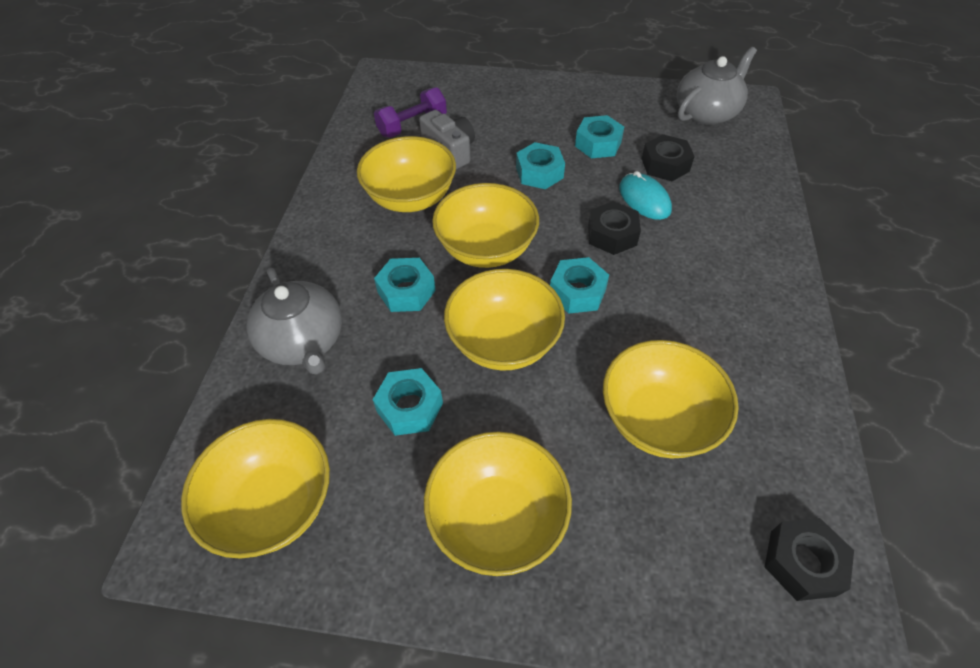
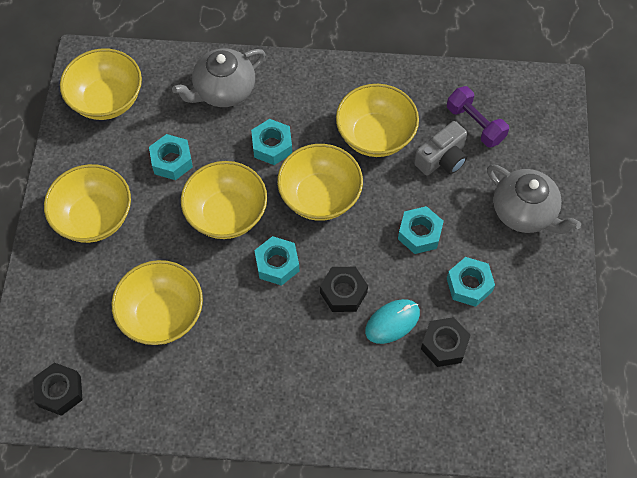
camera: 85 degrees right, 10 degrees up
grey teapot [677,47,757,125] -> grey teapot moved to [487,164,581,234]

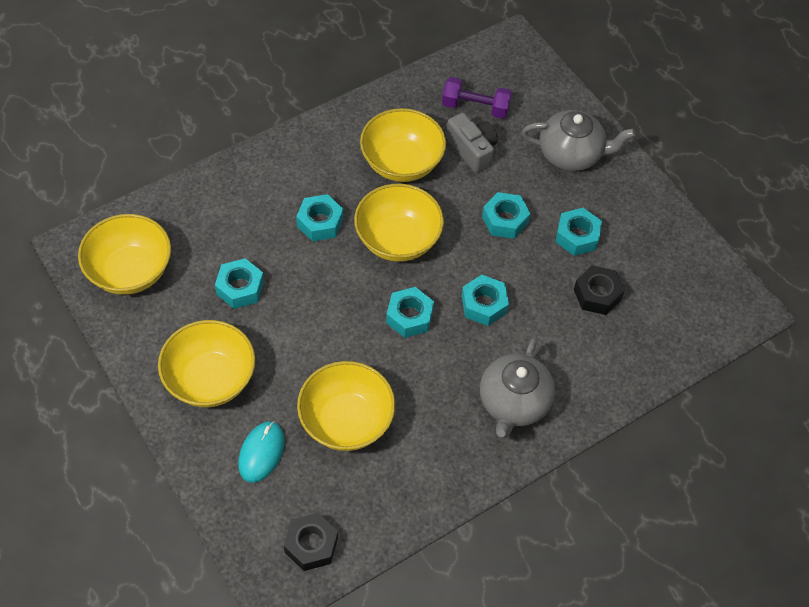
camera: 40 degrees left, 5 degrees down
grey teapot [172,48,266,107] -> grey teapot moved to [480,338,555,439]
yellow bowl [181,161,267,239] -> none
black nut [320,267,368,312] -> turquoise nut [461,275,509,326]
turquoise mouse [365,299,420,344] -> turquoise mouse moved to [238,421,285,483]
grey camera [414,121,467,176] -> grey camera turned 45 degrees counterclockwise [446,113,498,173]

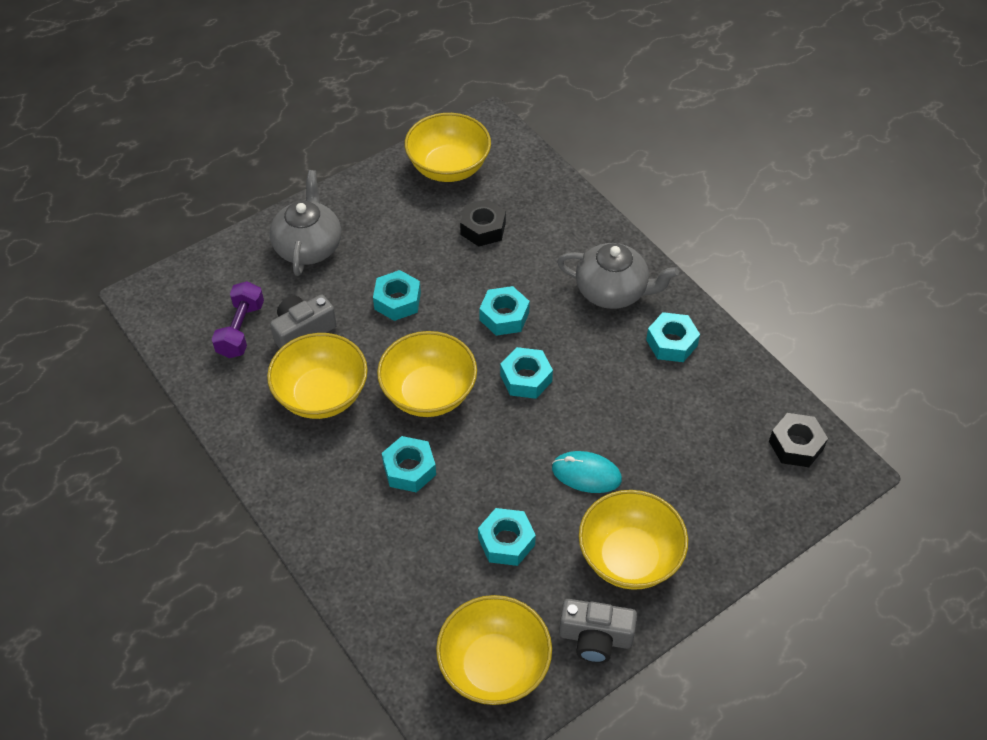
camera: 90 degrees left, 5 degrees down
turquoise mouse [238,421,285,483] -> turquoise mouse moved to [552,451,622,493]
yellow bowl [297,361,395,451] -> yellow bowl moved to [405,113,491,182]
turquoise nut [556,208,602,256] -> turquoise nut moved to [646,312,700,362]
none -> grey camera [559,599,637,663]

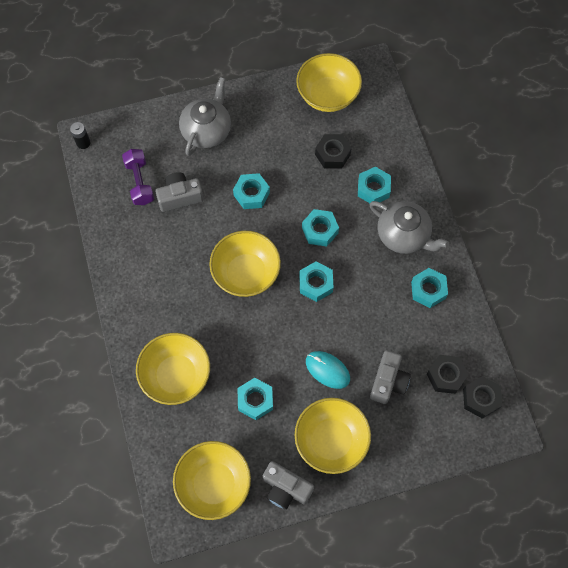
camera: 20 degrees right, 15 degrees up
purple dumbbell [212,281,264,358] -> purple dumbbell turned 45 degrees counterclockwise [122,149,154,205]
yellow bowl [267,333,368,419] -> yellow bowl moved to [136,333,210,405]
turquoise nut [382,436,436,493] -> turquoise nut moved to [358,167,391,203]
none -> black battery [70,122,90,149]
none -> grey camera [370,350,411,404]
none -> black nut [427,355,469,394]

